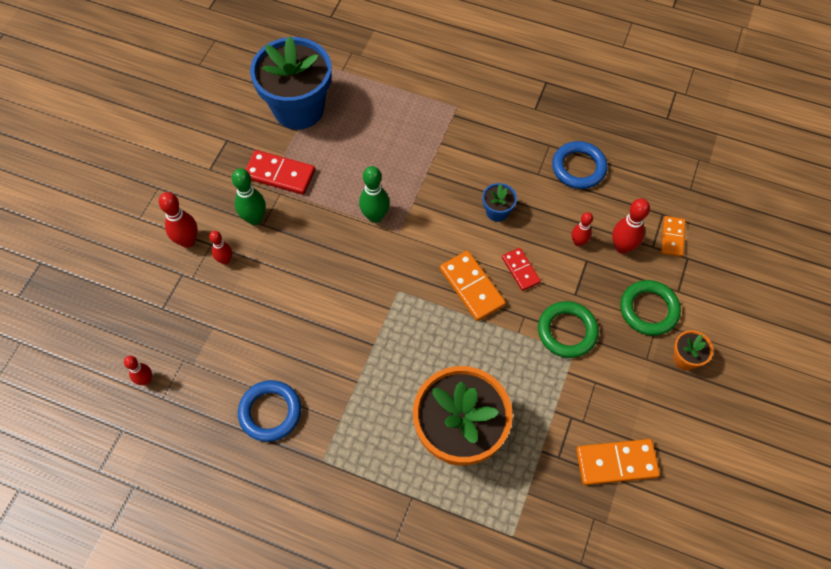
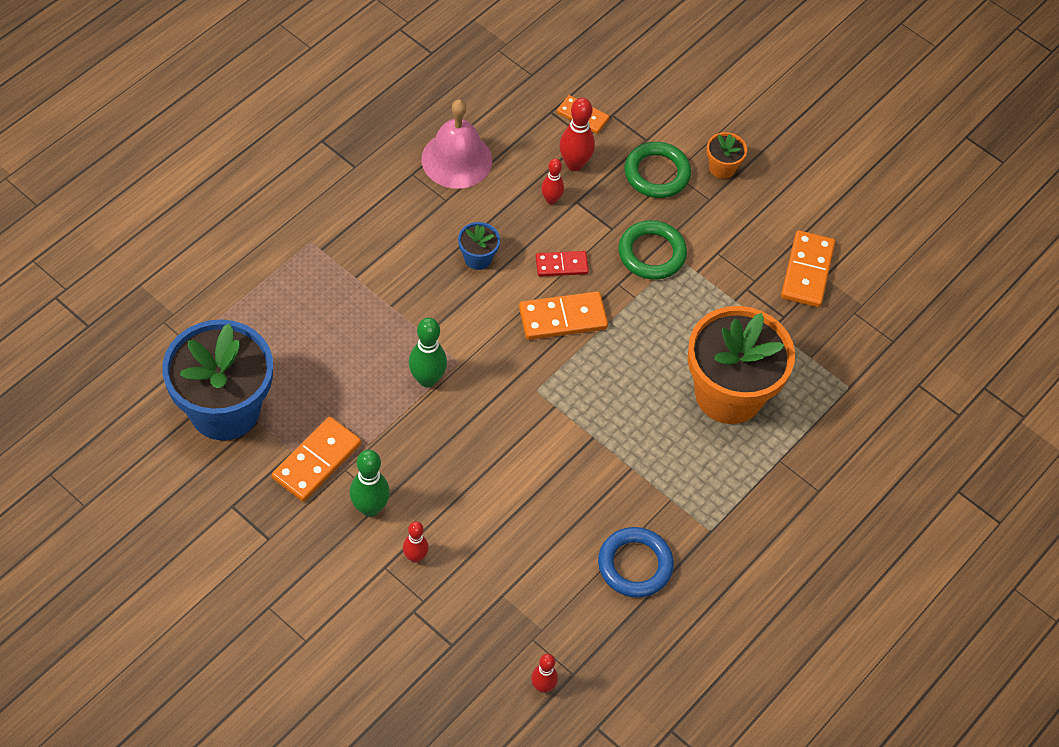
camera: 75 degrees left, 5 degrees down
red bowling pin [159,192,198,248] -> none
red domino [245,150,315,195] -> orange domino [272,416,361,502]
blue ring [552,141,607,189] -> pink bell [421,99,492,189]

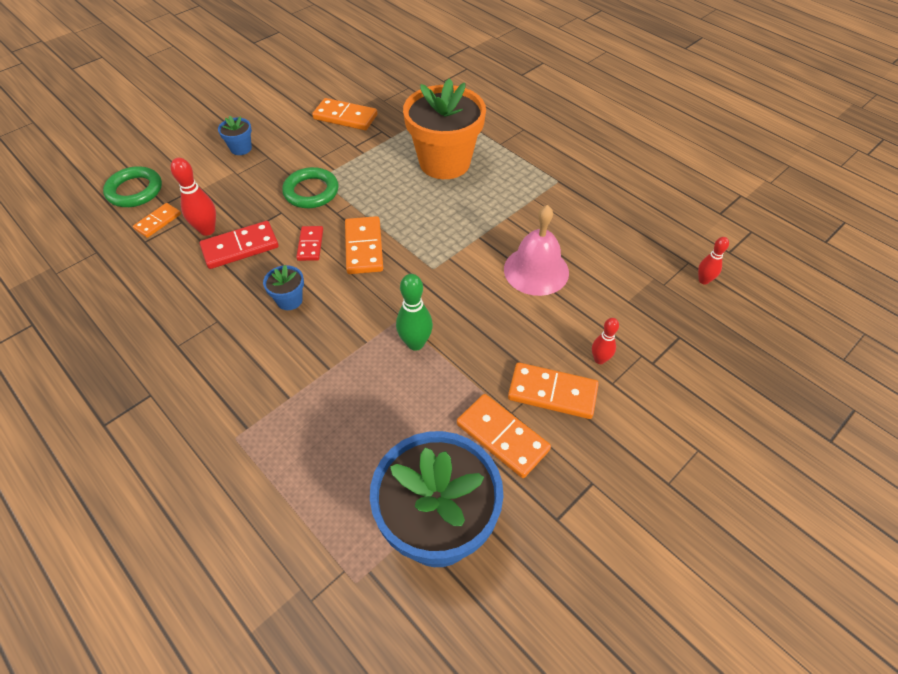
camera: 80 degrees left, 5 degrees down
green bowling pin [350,450,390,517] -> orange domino [508,362,599,419]
pink bell [421,99,492,189] -> pink bell moved to [504,205,569,296]
red bowling pin [541,158,564,204] -> red domino [200,221,279,269]
blue ring [598,527,674,598] -> none
green ring [624,142,691,198] -> green ring moved to [103,166,162,207]
orange flower pot [707,132,747,179] -> blue flower pot [218,115,252,155]

